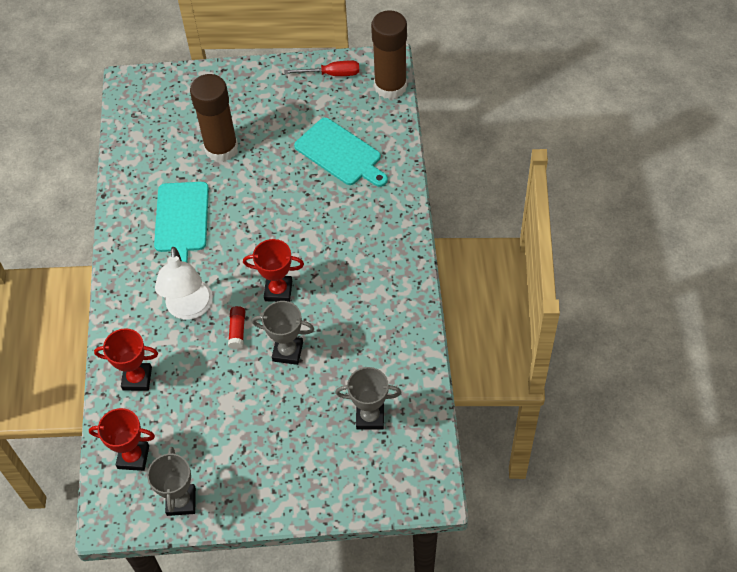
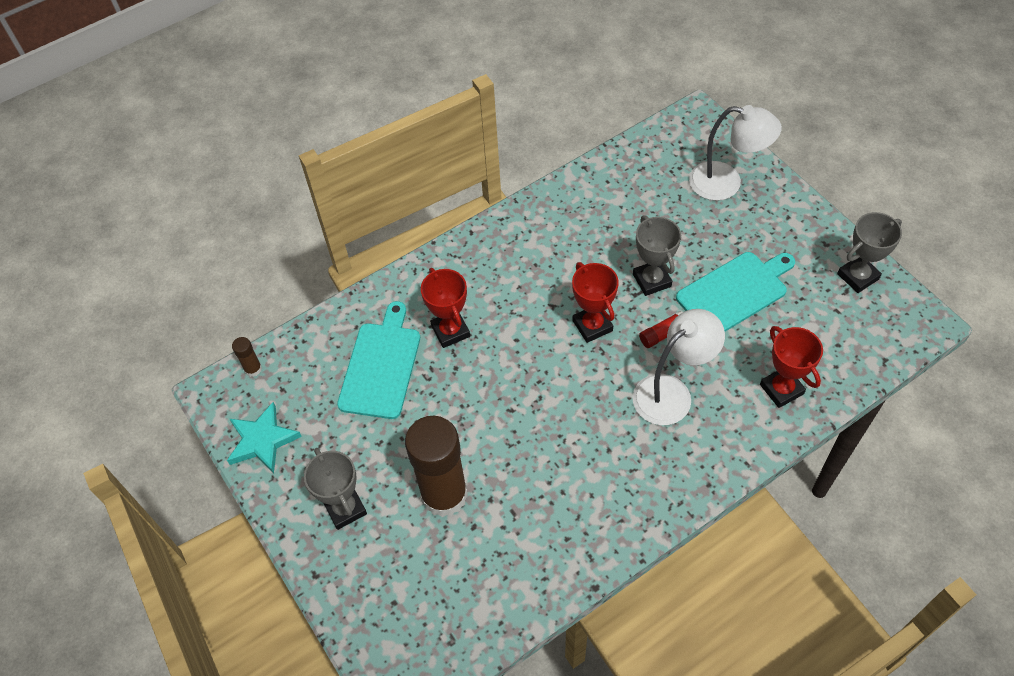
camera: 120 degrees left, 0 degrees up
red trophy [89,408,155,471] -> red trophy moved to [421,268,470,348]
turquoise cutting board [154,182,209,263] -> turquoise cutting board moved to [676,252,795,331]
red screwdriver [284,60,359,76] -> turquoise star [227,402,302,473]
grey trophy [335,367,402,430] -> grey trophy moved to [304,448,367,530]
brown glue stick [371,10,407,99] -> brown glue stick [232,337,262,377], size x0.40
none -> white lamp [689,105,782,201]

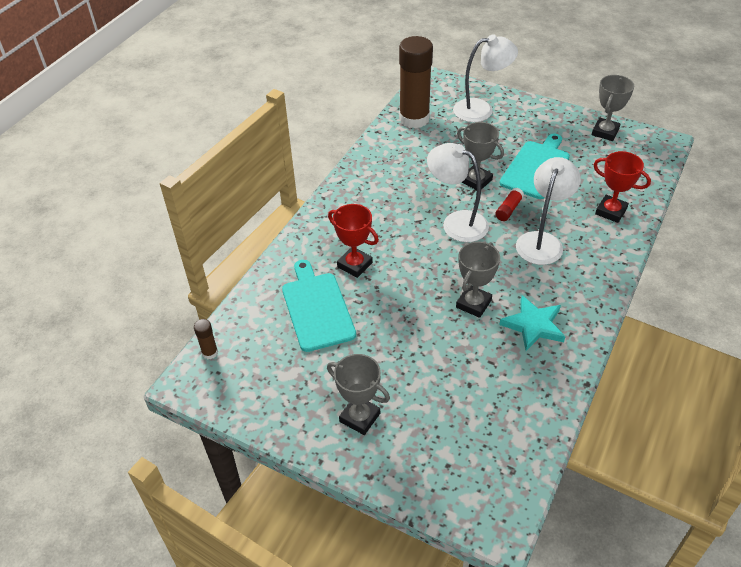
camera: 30 degrees left, 10 degrees down
turquoise star [227,402,302,473] -> turquoise star moved to [499,295,566,351]
brown glue stick [405,416,468,517] -> brown glue stick moved to [399,36,433,128]
red trophy [572,262,619,343] -> white lamp [427,143,489,242]
none -> grey trophy [456,242,500,318]

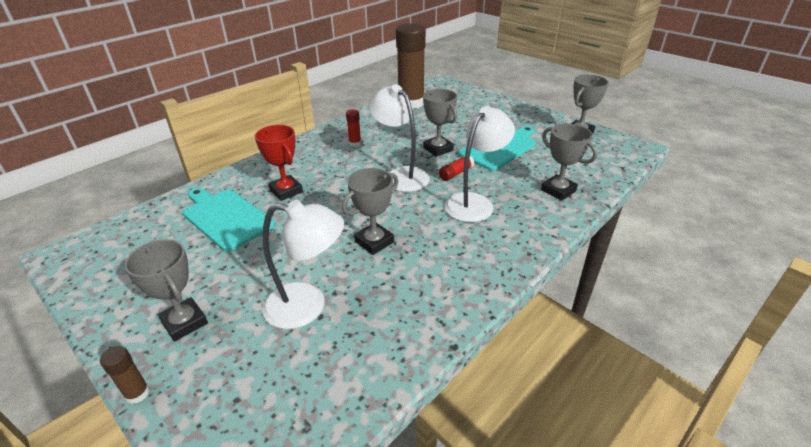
camera: 15 degrees right, 10 degrees down
brown glue stick [194,319,218,359] -> brown glue stick moved to [100,346,150,404]
turquoise cutting board [282,260,356,352] -> turquoise cutting board turned 45 degrees counterclockwise [183,188,275,252]
white lamp [453,34,518,122] -> white lamp moved to [262,200,344,329]
turquoise star [499,295,566,351] -> none
red trophy [593,151,651,223] -> grey trophy [541,123,597,201]
none -> red glue stick [346,109,361,147]

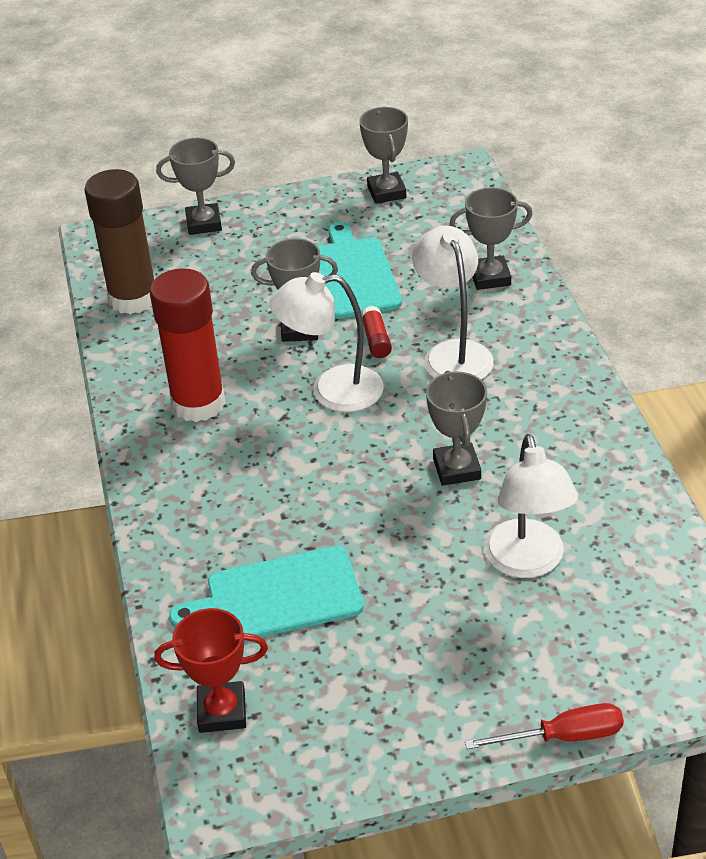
camera: 55 degrees left, 5 degrees up
brown glue stick [100,346,150,404] -> red screwdriver [465,703,624,749]
grey trophy [124,239,208,342] -> grey trophy moved to [156,138,235,235]
red trophy [255,125,303,201] -> red trophy moved to [154,608,268,733]
white lamp [262,200,344,329] -> white lamp turned 135 degrees clockwise [484,434,578,578]
red glue stick [346,109,361,147] -> red glue stick [150,268,226,422], size x2.48

